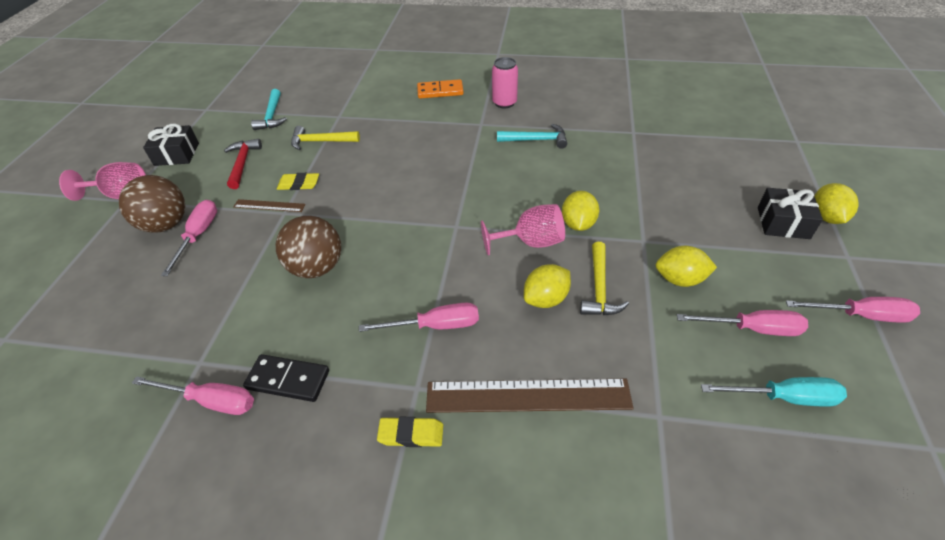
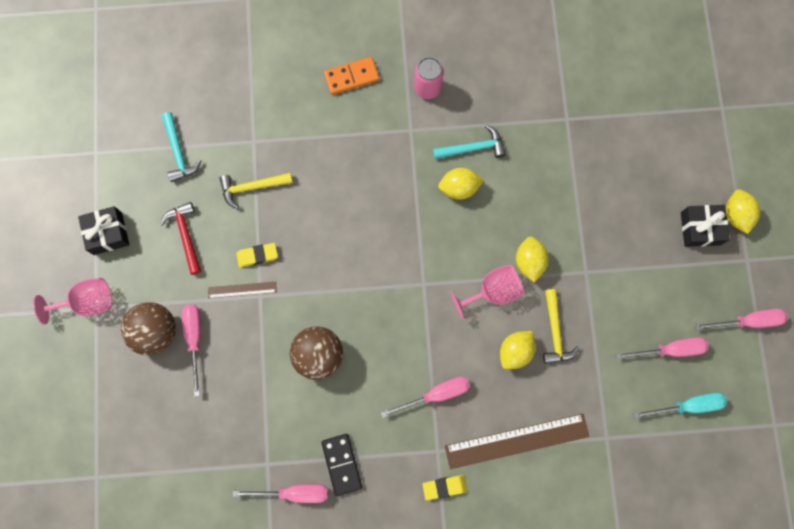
camera: 15 degrees left, 30 degrees up
black domino [243,354,329,402] -> black domino turned 75 degrees clockwise [321,434,362,496]
yellow lemon [656,246,717,287] -> yellow lemon moved to [438,168,484,200]

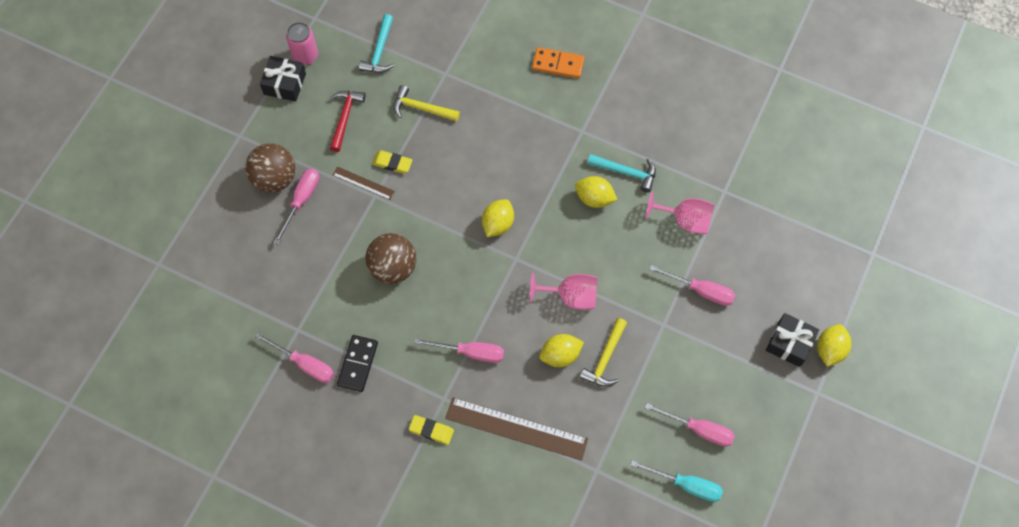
camera: 30 degrees right, 10 degrees down
pink goblet [33,278,112,325] -> pink goblet moved to [645,191,714,234]
pink can [414,57,443,99] -> pink can moved to [286,22,318,65]
yellow lemon [516,237,549,282] -> yellow lemon moved to [482,199,514,237]
pink screwdriver [695,309,787,330] -> pink screwdriver moved to [649,265,735,306]

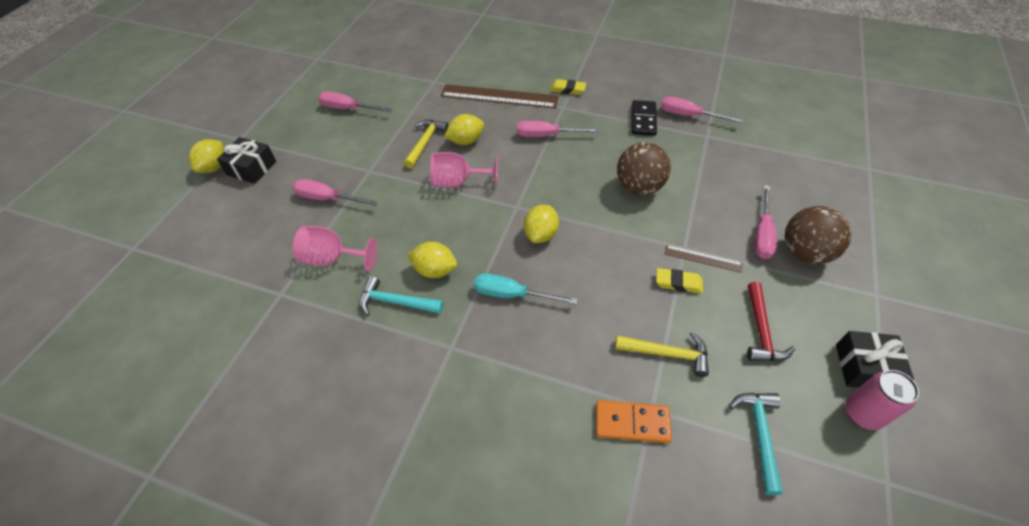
camera: 175 degrees right, 15 degrees down
orange domino [532,47,584,78] -> orange domino moved to [596,400,672,443]
turquoise screwdriver [630,460,723,502] -> turquoise screwdriver moved to [474,273,578,305]

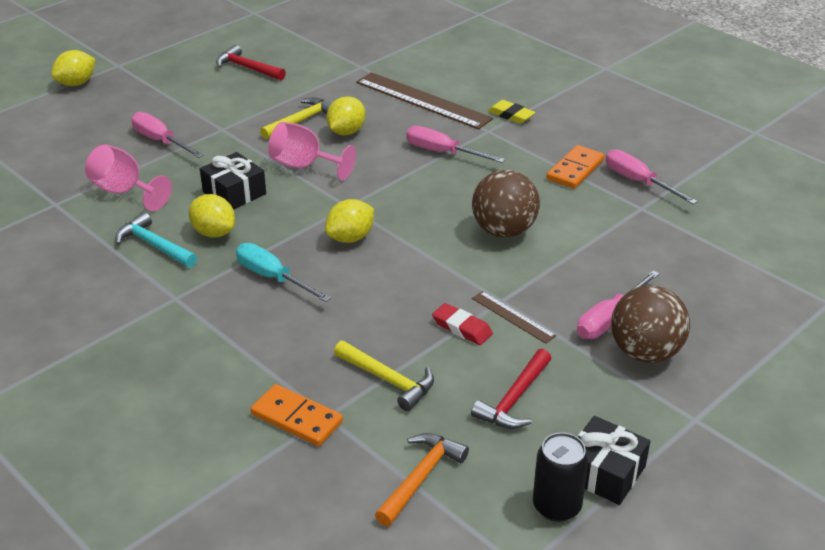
camera: 25 degrees right, 15 degrees down
black gift [217,137,276,184] -> black gift moved to [200,152,266,210]
pink screwdriver [318,92,392,112] -> red hammer [216,45,286,80]
yellow lemon [444,114,484,145] -> yellow lemon turned 60 degrees counterclockwise [326,96,366,135]
black domino [632,100,657,136] -> orange domino [546,145,605,189]
yellow eraser [656,268,703,294] -> red eraser [432,303,493,345]
turquoise hammer [729,393,783,495] -> orange hammer [375,433,469,526]
pink can [845,370,919,430] -> black can [533,432,589,522]

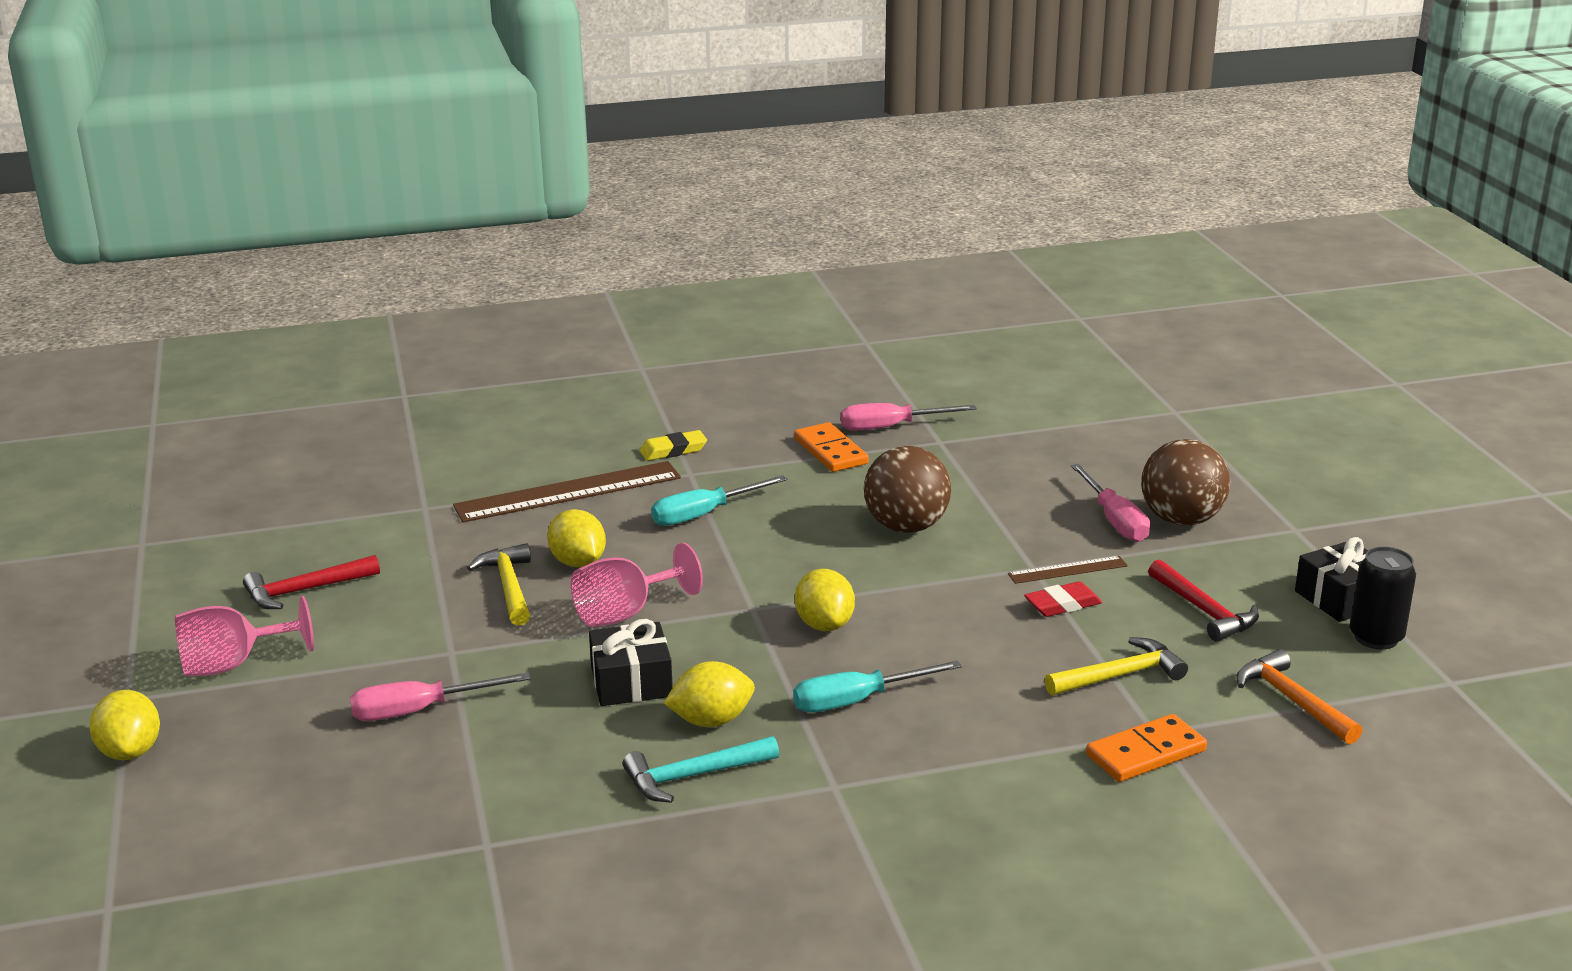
camera: 60 degrees left, 10 degrees down
pink goblet [85,145,172,211] -> pink goblet moved to [175,596,314,676]
pink screwdriver [406,126,505,163] -> turquoise screwdriver [651,475,787,526]

